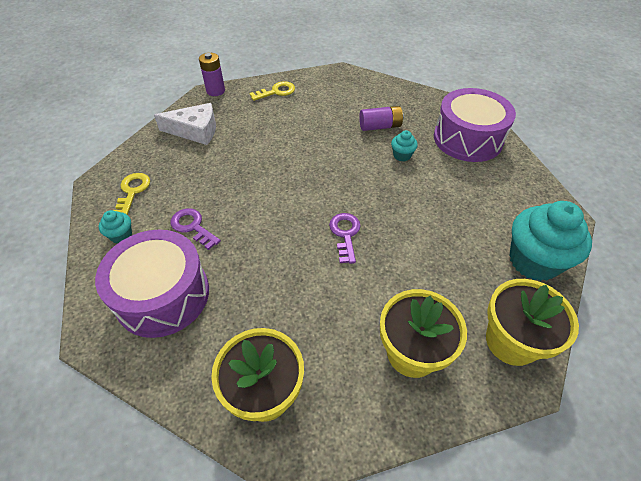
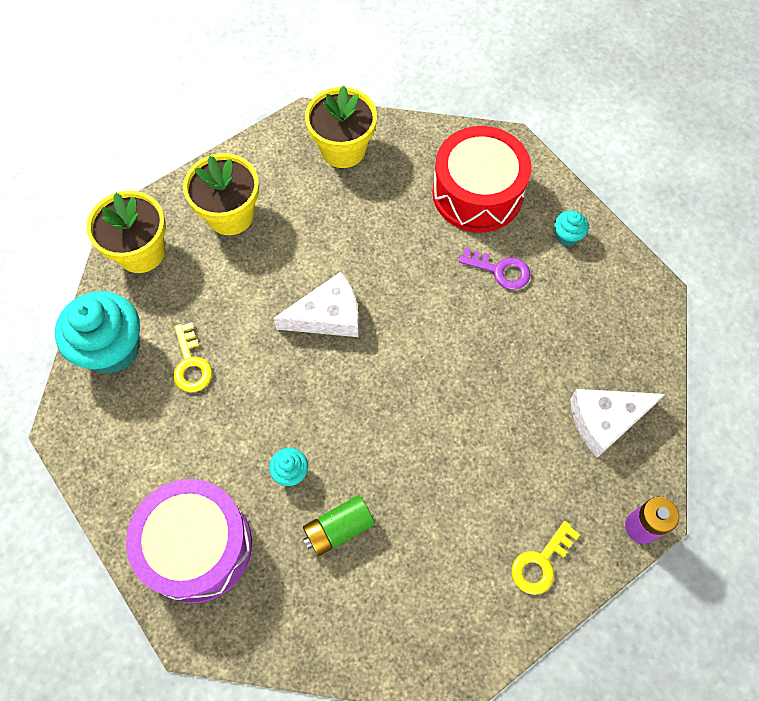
camera: 160 degrees right, 15 degrees up
purple drum [95,230,209,338] -> red drum [432,126,531,233]
yellow key [113,173,150,215] -> yellow key moved to [174,322,212,393]
purple key [329,213,361,264] -> white cheese [274,272,359,337]
purple battery [359,106,404,131] -> green battery [303,495,375,557]

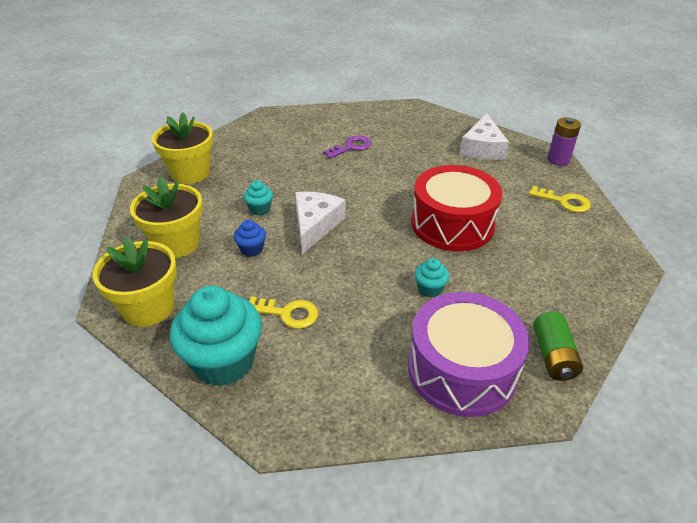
camera: 60 degrees left, 25 degrees down
green battery [303,495,375,557] -> green battery moved to [533,312,583,381]
red drum [432,126,531,233] -> red drum moved to [411,165,502,251]
yellow key [511,521,580,595] -> yellow key turned 45 degrees counterclockwise [529,186,591,213]
turquoise cupcake [554,210,589,246] -> turquoise cupcake moved to [243,180,273,215]
none -> blue cupcake [234,219,266,257]

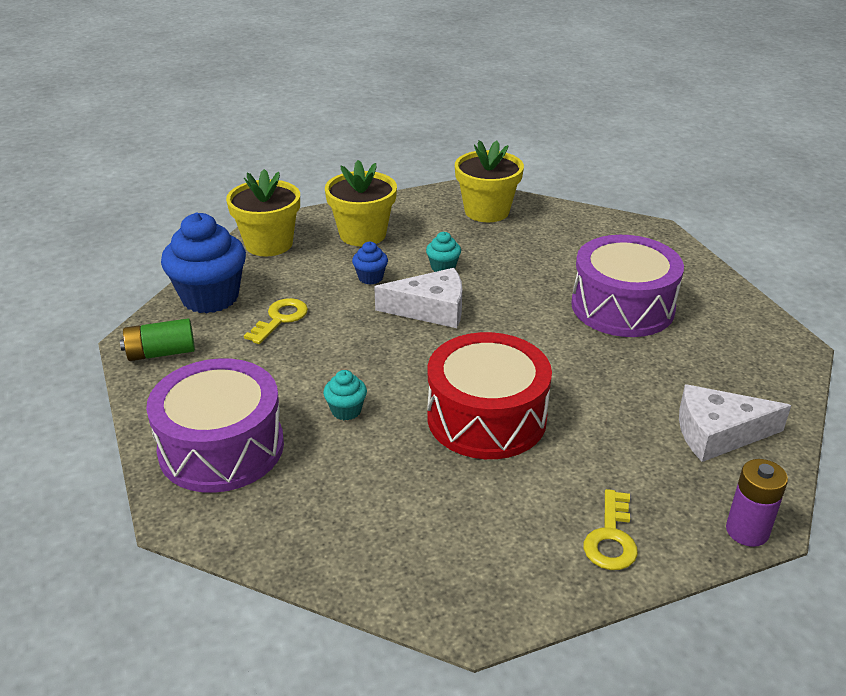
camera: 75 degrees right, 5 degrees down
turquoise cupcake [170,286,262,387] -> blue cupcake [161,213,246,313]
yellow key [249,296,318,329] -> yellow key turned 150 degrees counterclockwise [244,298,308,344]
purple key [323,136,371,159] -> purple drum [571,235,684,337]
green battery [533,312,583,381] -> green battery moved to [120,318,195,361]

